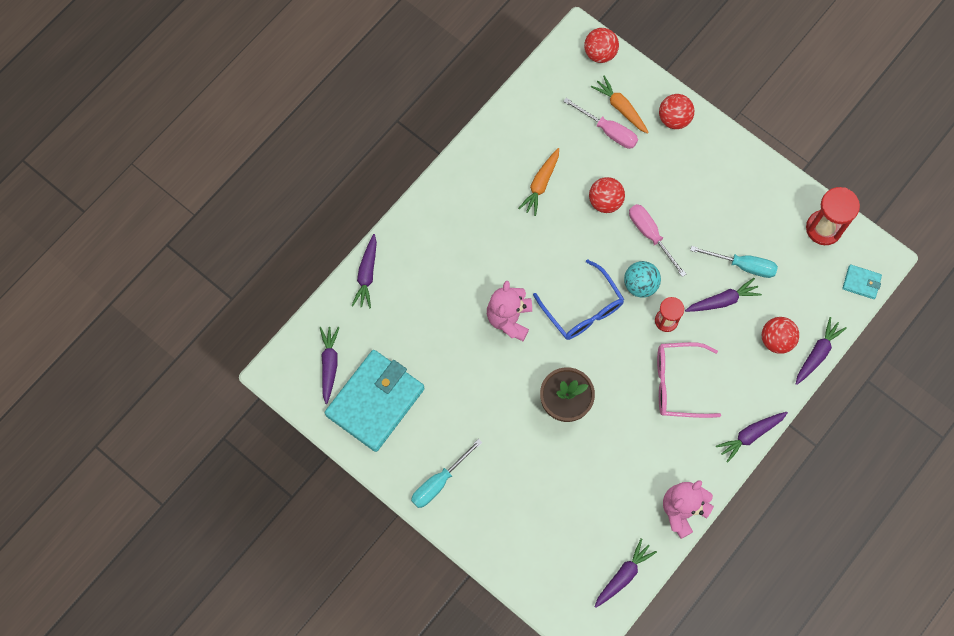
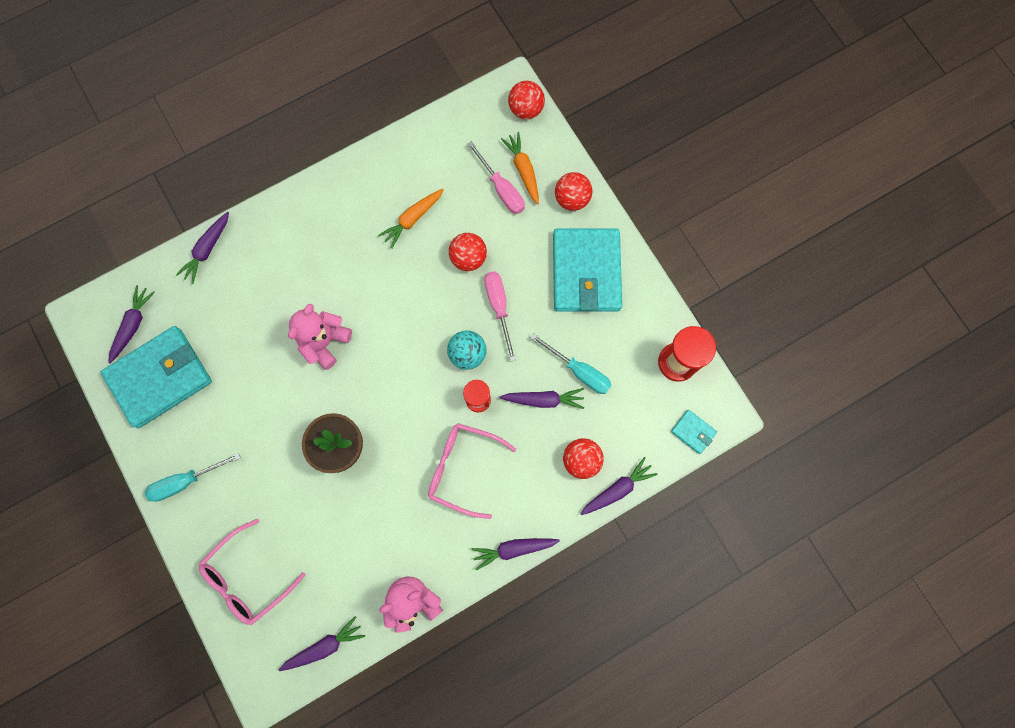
camera: 20 degrees right, 5 degrees up
blue glasses [533,259,624,340] -> none
none -> pink glasses [199,519,306,625]
none -> turquoise wallet [553,229,622,312]

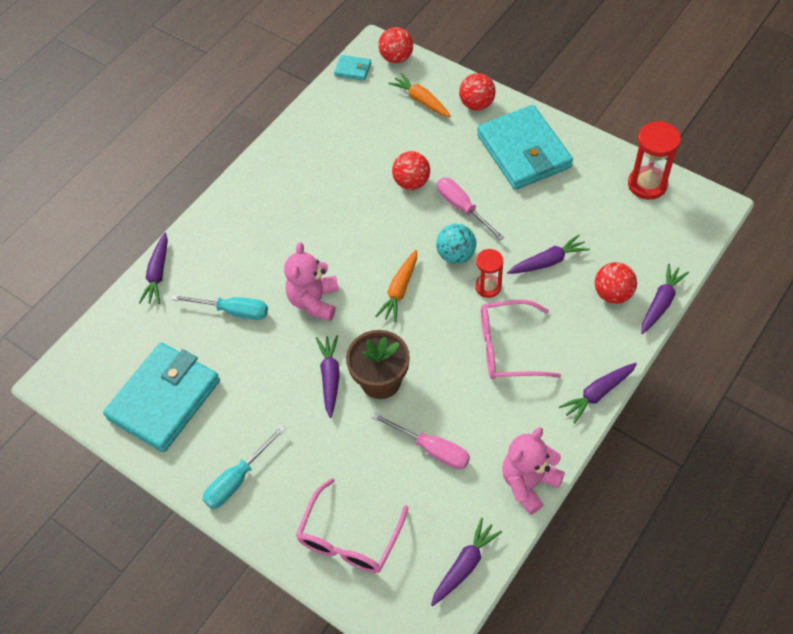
camera: 20 degrees left, 20 degrees down
purple carrot [108,285,155,364] -> purple carrot moved to [316,335,340,418]
orange carrot [378,189,444,249] -> orange carrot moved to [376,250,417,322]
pink screwdriver [467,141,525,214] -> pink screwdriver moved to [372,413,470,469]
turquoise screwdriver [530,333,612,394] -> turquoise screwdriver moved to [171,294,268,320]
turquoise wallet [671,410,717,454] -> turquoise wallet moved to [334,55,371,81]

